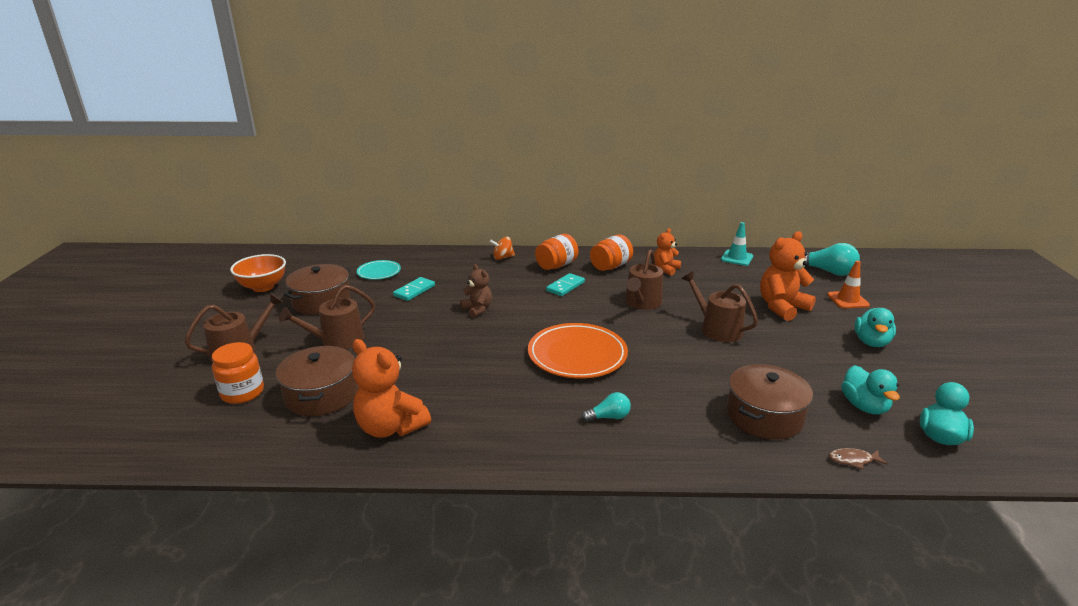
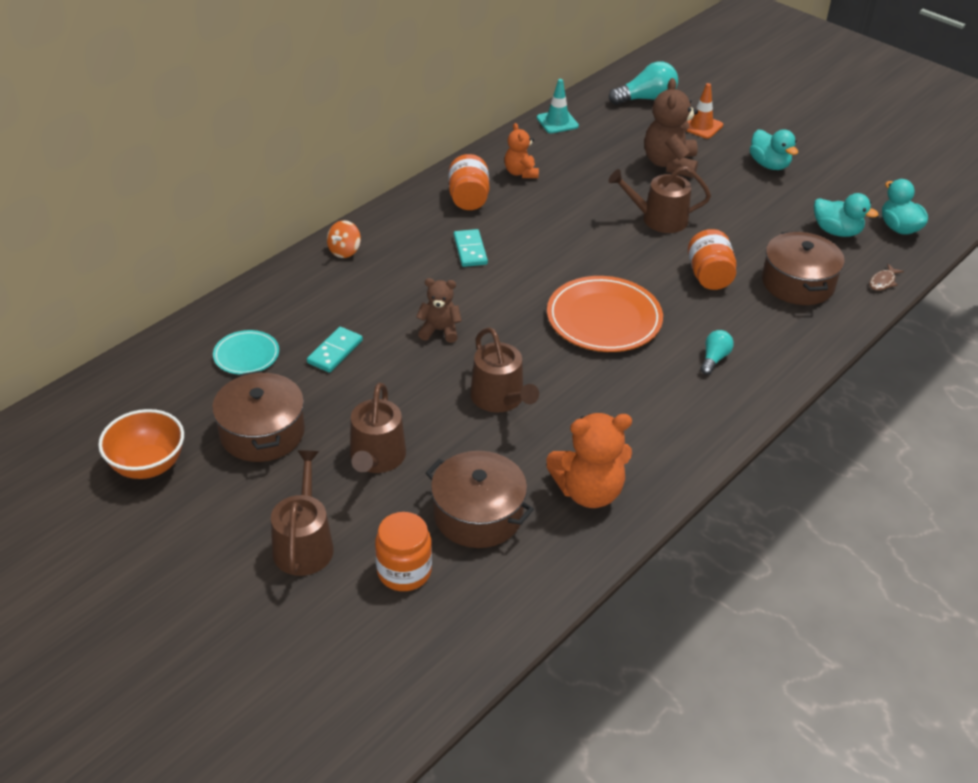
camera: 50 degrees left, 15 degrees up
turquoise domino [393,277,435,301] -> turquoise domino turned 45 degrees clockwise [307,327,363,373]
orange jar [535,234,578,270] -> orange jar moved to [688,229,736,290]
brown watering can [625,250,663,310] -> brown watering can moved to [470,327,539,413]
orange teddy bear [760,231,816,321] -> brown teddy bear [644,78,698,178]

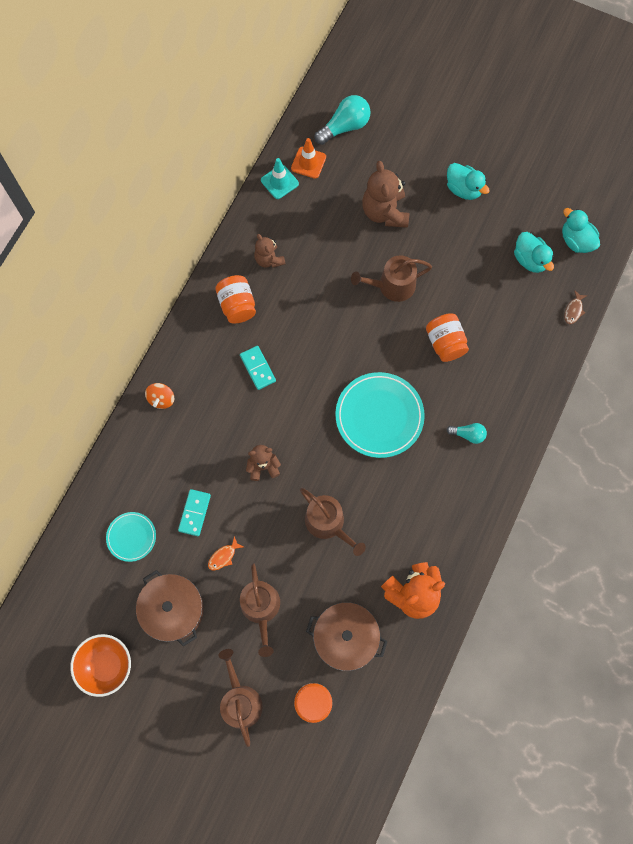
camera: 15 degrees left, 30 degrees up
orange teddy bear [504,123,539,178] -> brown teddy bear [254,234,286,268]
orange plate [547,276,663,352] -> turquoise plate [335,372,425,458]
orange traffic cone [687,83,723,139] -> orange traffic cone moved to [291,138,326,179]
turquoise light bulb [701,330,734,375] -> turquoise light bulb turned 90 degrees clockwise [446,423,487,444]
brown pot [762,231,845,305] -> none
turquoise duck [814,193,879,237] -> turquoise duck turned 45 degrees clockwise [514,232,554,273]
none -> orange fish [208,536,243,570]

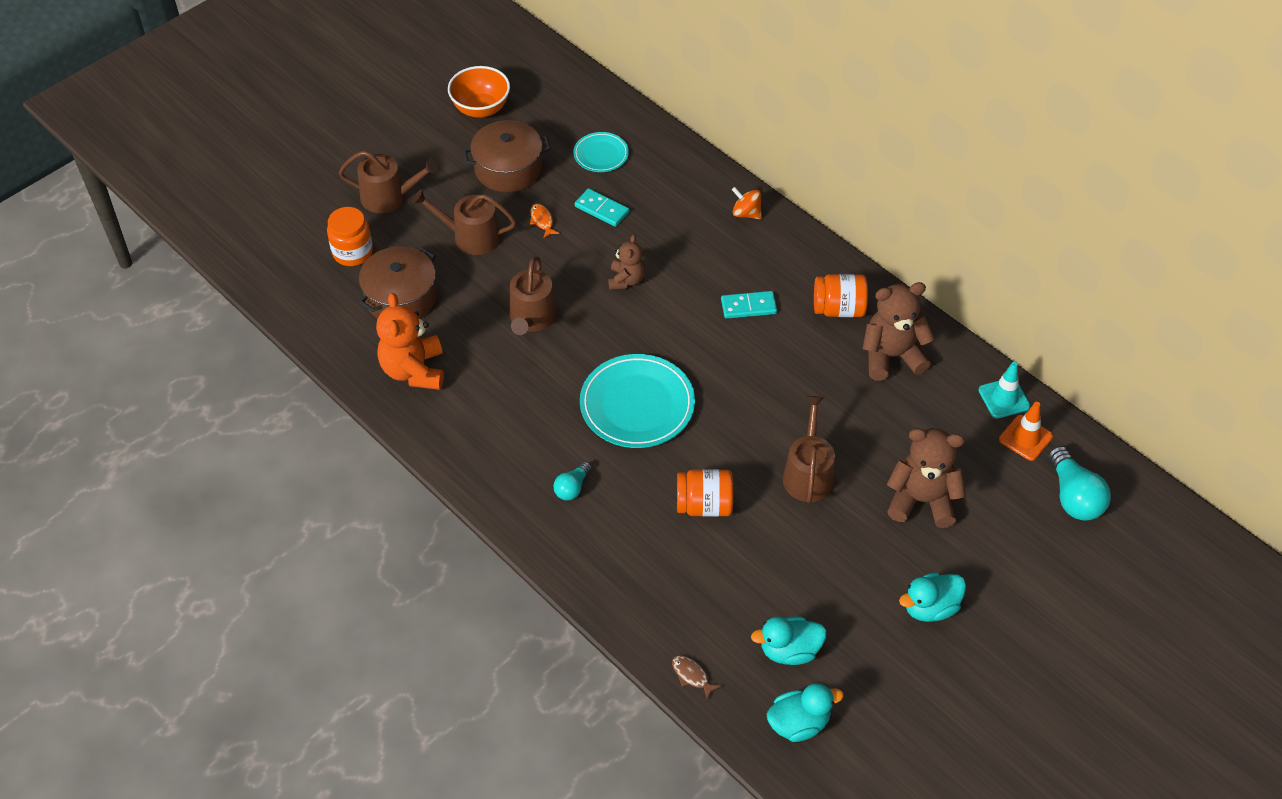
camera: 110 degrees right, 20 degrees down
brown teddy bear [254,234,286,268] -> brown teddy bear [863,282,935,381], size x1.68
brown watering can [300,488,366,556] -> brown watering can turned 60 degrees counterclockwise [510,256,557,335]

